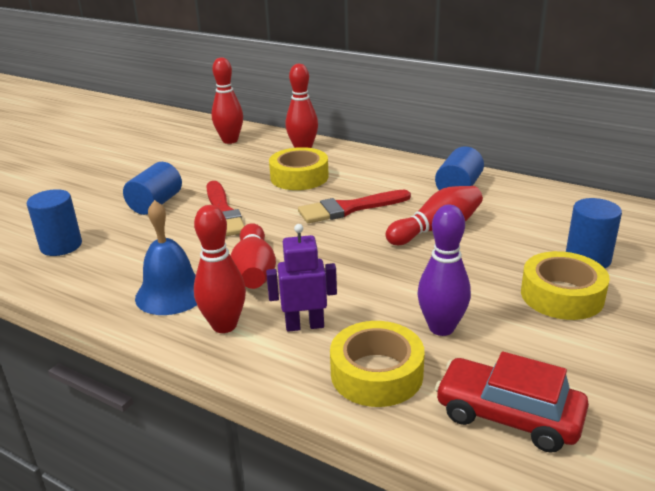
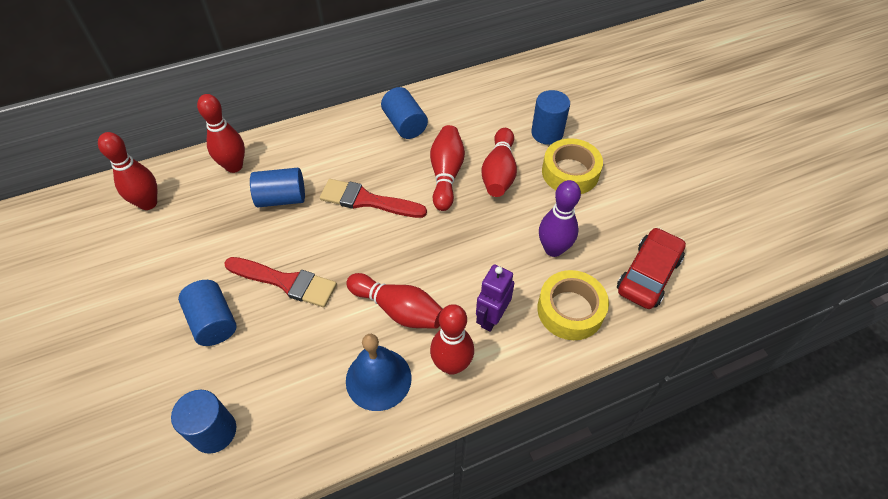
camera: 55 degrees left, 25 degrees up
yellow tape [269,147,329,190] -> blue cylinder [250,168,305,207]
red brush [298,190,411,223] -> red brush turned 90 degrees clockwise [320,179,427,218]
red car [435,352,589,453] -> red car turned 150 degrees clockwise [617,227,686,309]
none -> red bowling pin [481,128,517,197]

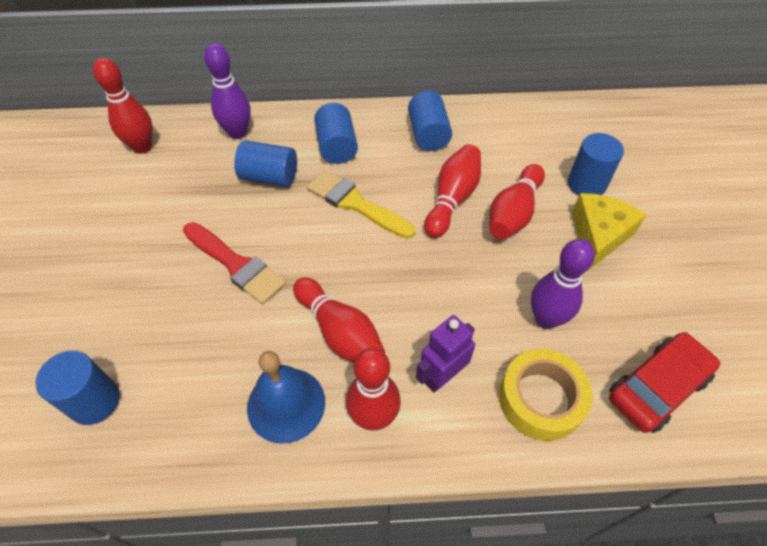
camera: 20 degrees right, 0 degrees up
blue cylinder [178,280,237,346] -> blue cylinder moved to [314,103,358,164]
red bowling pin [197,94,245,173] -> purple bowling pin [204,43,251,139]
red brush [320,179,427,218] -> yellow brush [307,170,415,239]
yellow tape [542,138,603,194] -> yellow cheese [572,193,647,271]

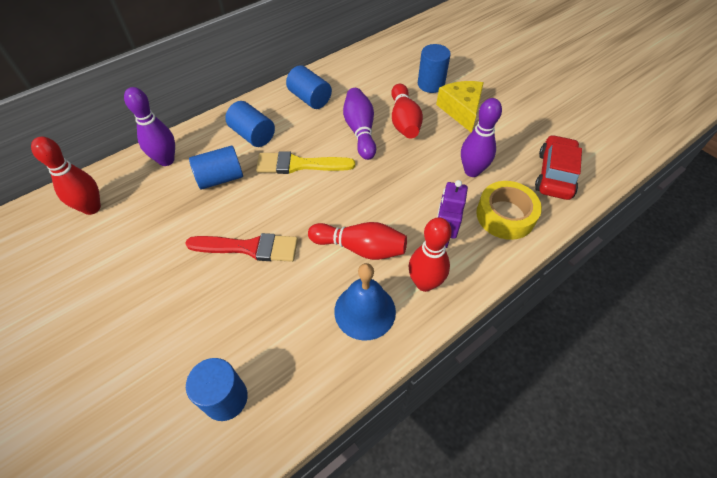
camera: 35 degrees left, 0 degrees up
red bowling pin [424,144,481,238] -> purple bowling pin [343,88,376,160]

